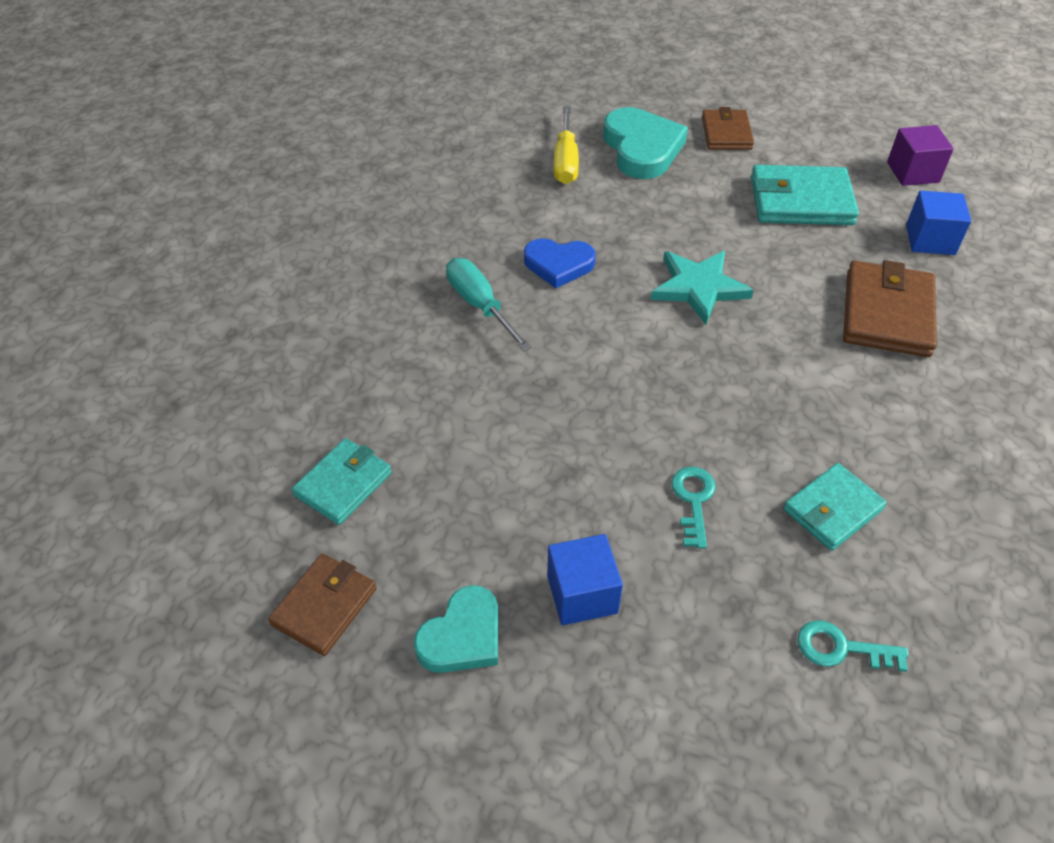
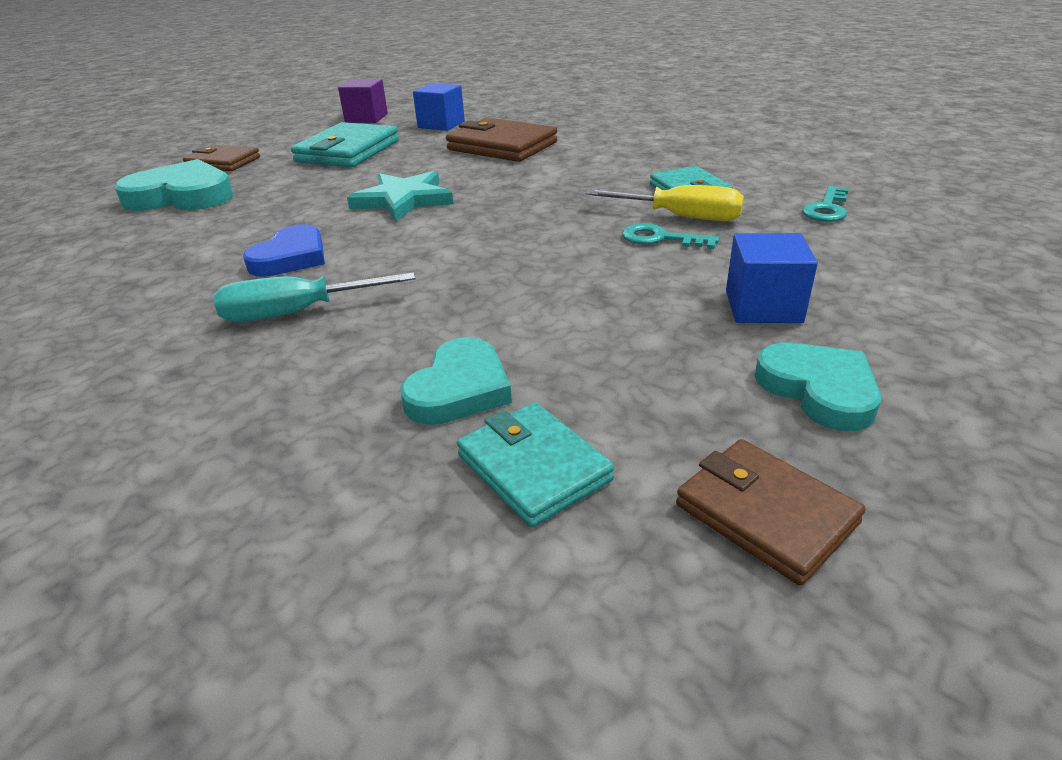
camera: 70 degrees left, 15 degrees down
yellow screwdriver [554,106,579,184] -> yellow screwdriver moved to [585,185,744,221]
none -> turquoise heart [401,337,512,425]

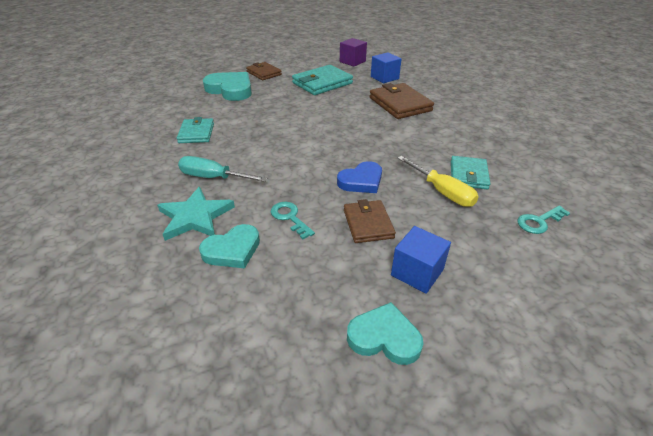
camera: 30 degrees right, 5 degrees up
blue heart [243,224,325,277] -> blue heart moved to [337,161,382,193]
turquoise star [347,171,453,221] -> turquoise star moved to [157,187,235,241]
turquoise wallet [457,402,614,527] -> turquoise wallet moved to [177,117,214,143]
turquoise key [622,223,719,249] -> turquoise key moved to [271,202,315,239]
brown wallet [676,439,866,586] -> brown wallet moved to [344,199,396,243]
turquoise heart [755,342,881,431] -> turquoise heart turned 75 degrees counterclockwise [347,302,423,365]

